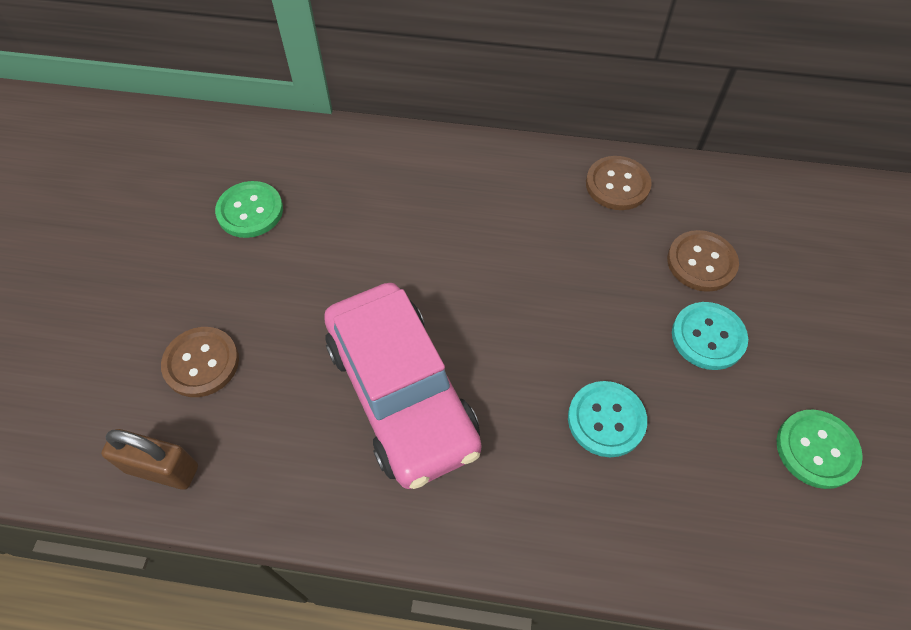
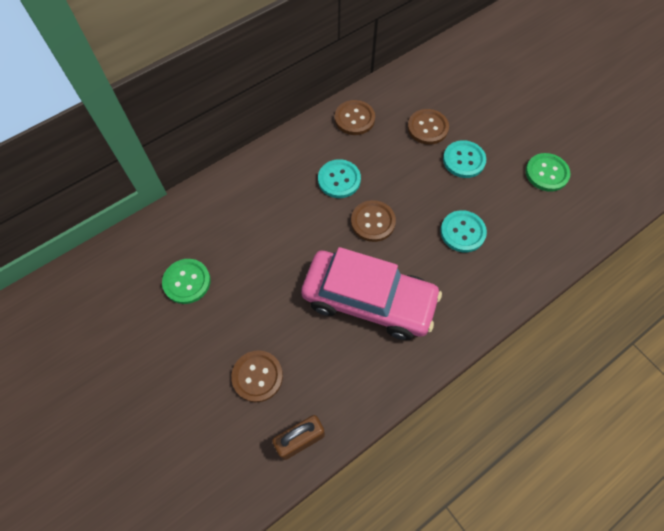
camera: 45 degrees left, 5 degrees up
none -> turquoise button [318,159,361,198]
none -> brown button [351,200,396,242]

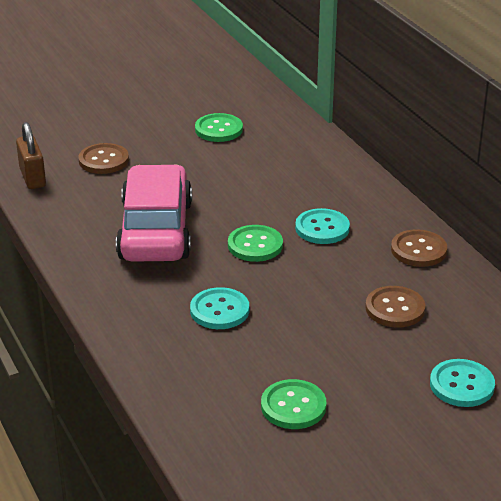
camera: 100 degrees right, 30 degrees down
pink car [301,247,442,340] -> pink car turned 150 degrees clockwise [116,164,192,262]
brown button [351,200,396,242] -> green button [228,225,283,262]
turquoise button [443,140,486,178] -> turquoise button moved to [430,359,495,407]

